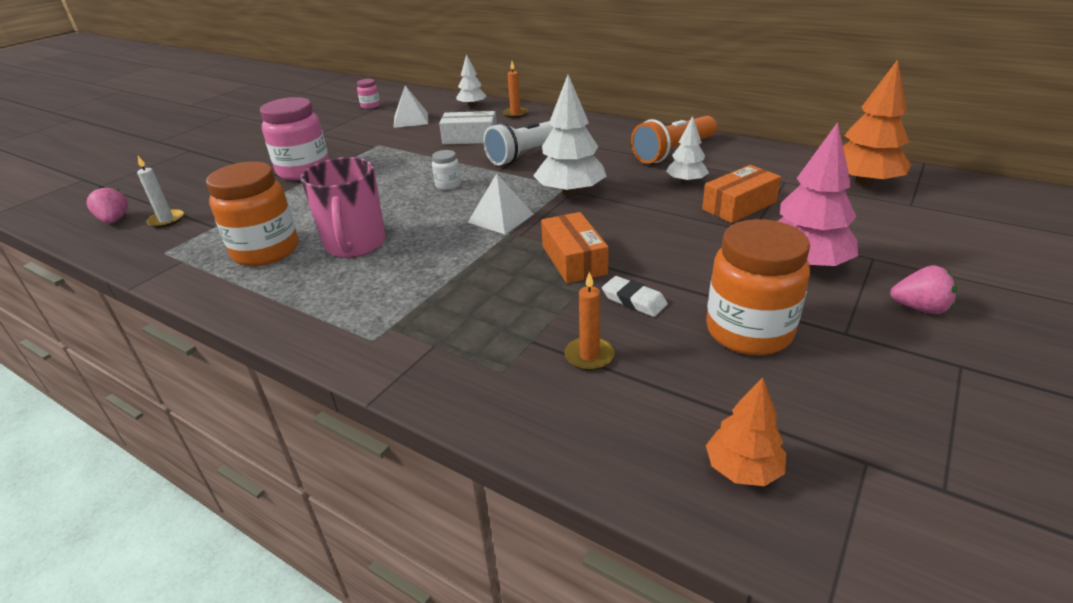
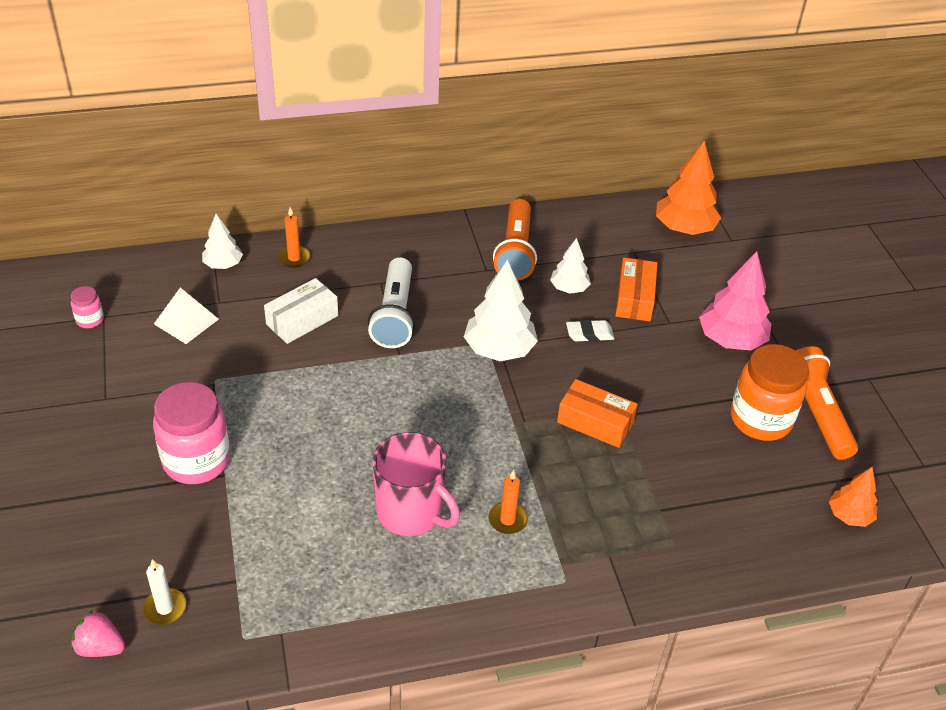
camera: 50 degrees left, 10 degrees up
orange jar [206,161,298,266] -> none
white jar [432,150,461,190] -> none
white pyramid [468,174,534,234] -> none
orange candle [565,272,615,371] -> orange candle moved to [488,470,528,534]
white eraser [602,276,668,317] -> white eraser moved to [566,320,615,342]
pink strawberry [890,265,957,314] -> none
none -> orange flashlight [796,346,858,460]

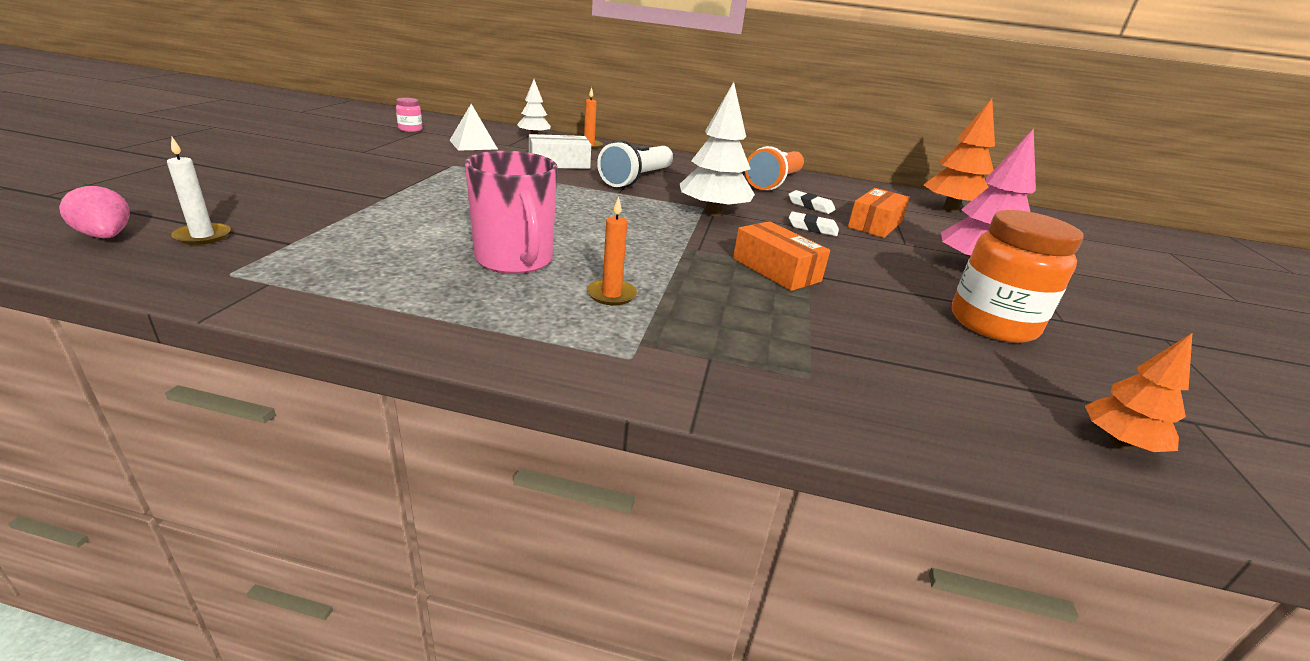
camera: 25 degrees right, 15 degrees down
pink jar [153,382,230,484] -> none
white tree [550,238,591,294] -> white eraser [788,190,836,214]
orange flashlight [796,346,858,460] -> none

